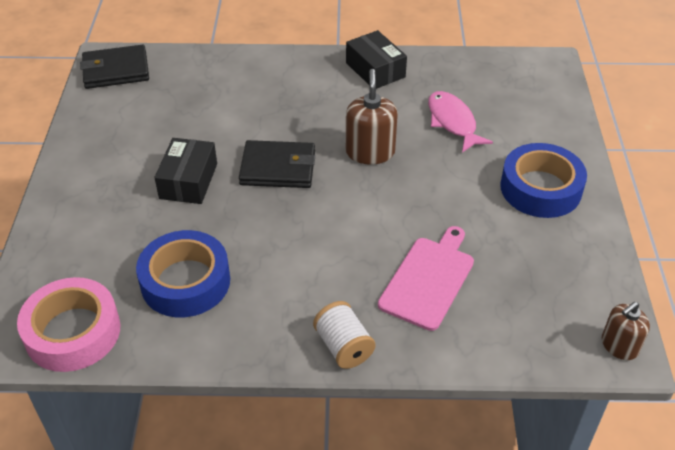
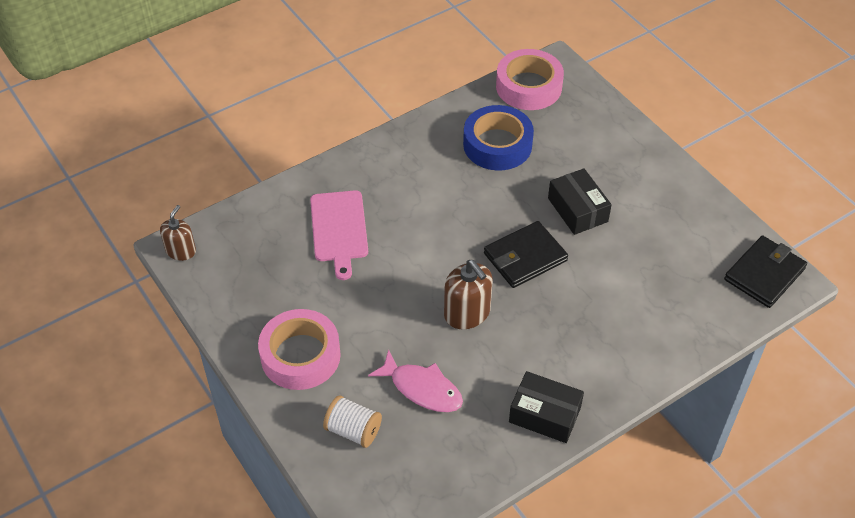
camera: 145 degrees right, 5 degrees up
white spool [313,301,375,369] -> white spool moved to [323,395,382,448]
blue tape [500,143,587,218] -> pink tape [258,309,341,390]

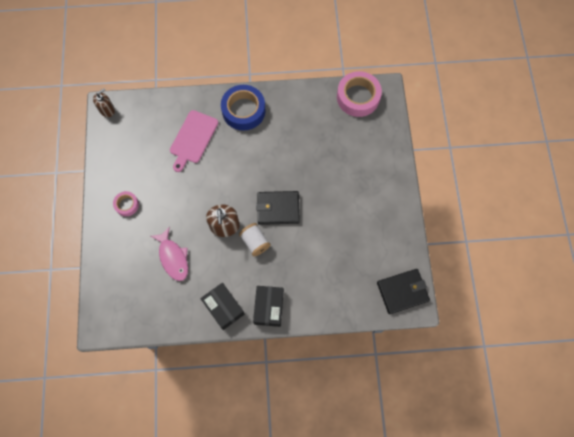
camera: 30 degrees right, 20 degrees up
pink tape [258,309,341,390] -> pink tape [113,191,139,216], size x0.52
white spool [323,395,382,448] -> white spool moved to [239,223,270,256]
blue tape [463,105,534,170] -> blue tape moved to [221,85,266,131]
black box [548,168,612,235] -> black box moved to [253,286,284,327]

